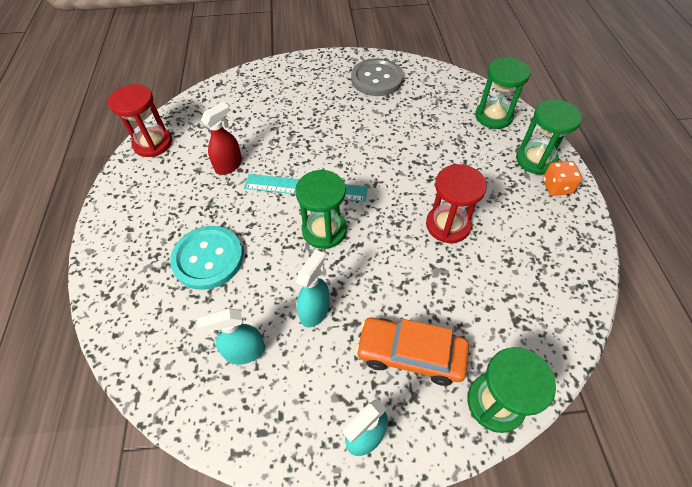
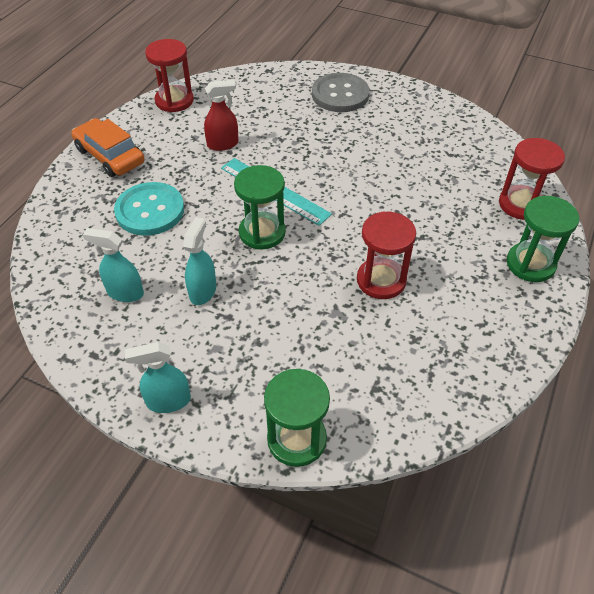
camera: 30 degrees right, 5 degrees down
turquoise spray bottle [296,250,330,327] -> turquoise spray bottle turned 45 degrees counterclockwise [183,217,216,305]
grey button [351,58,403,96] -> grey button moved to [312,73,369,112]
orange car [356,317,469,386] -> orange car moved to [71,118,145,177]
green hourglass [475,57,531,129] -> red hourglass [499,138,565,220]
orange dice [543,161,582,196] -> none

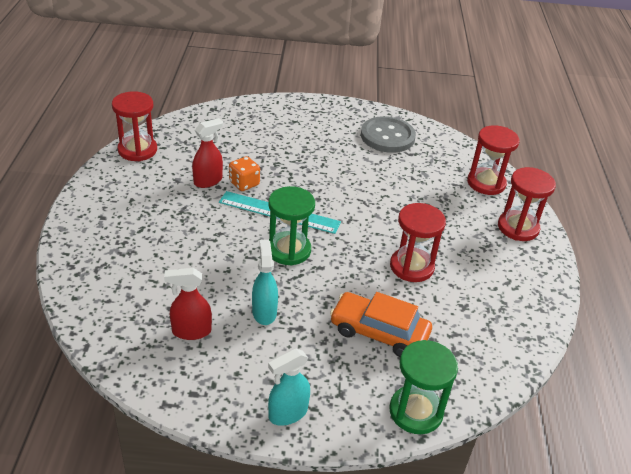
camera: 25 degrees left, 10 degrees down
orange car [71,118,145,177] -> orange car moved to [330,292,432,357]
turquoise spray bottle [83,228,144,302] -> red spray bottle [164,268,212,340]
turquoise button [114,182,184,236] -> none
grey button [312,73,369,112] -> grey button moved to [361,116,416,153]
green hourglass [506,196,579,282] -> red hourglass [498,167,556,241]
none -> orange dice [229,156,260,191]

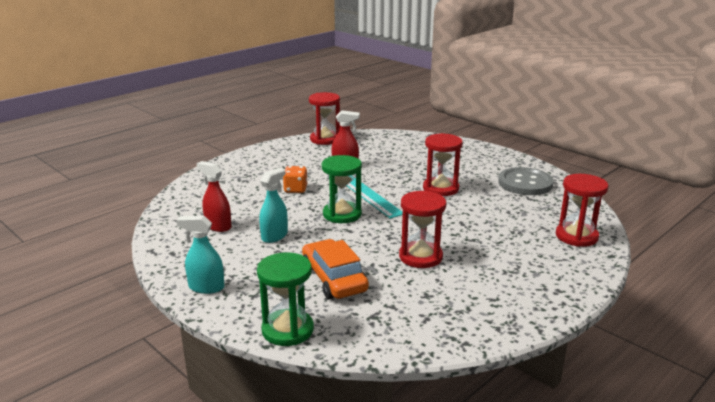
camera: 45 degrees right, 15 degrees down
orange dice [229,156,260,191] -> orange dice moved to [283,166,307,193]
red hourglass [498,167,556,241] -> red hourglass moved to [423,133,463,196]

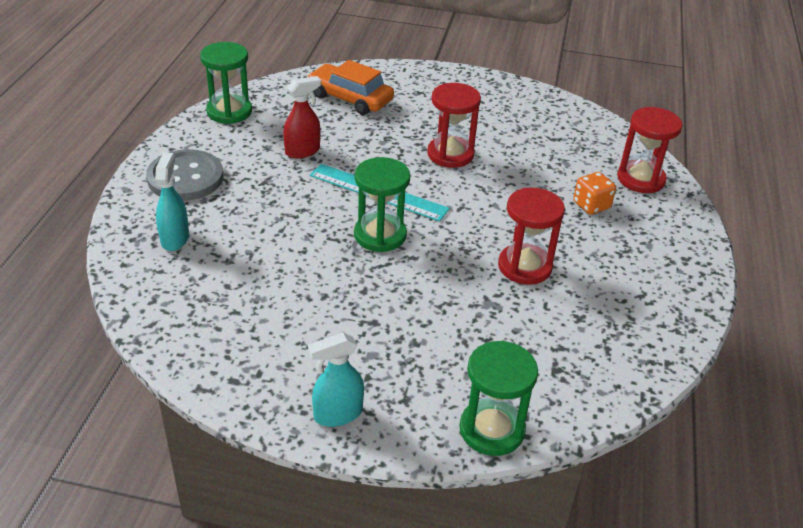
camera: 35 degrees left, 15 degrees up
red spray bottle [197,161,231,232] -> none
turquoise spray bottle [259,168,288,243] -> turquoise spray bottle moved to [155,153,189,251]
orange dice [283,166,307,193] -> orange dice moved to [573,172,616,215]
orange car [302,239,369,299] -> orange car moved to [307,60,394,115]
red hourglass [309,92,340,145] -> green hourglass [200,42,252,124]
grey button [498,167,554,195] -> grey button moved to [146,149,224,201]

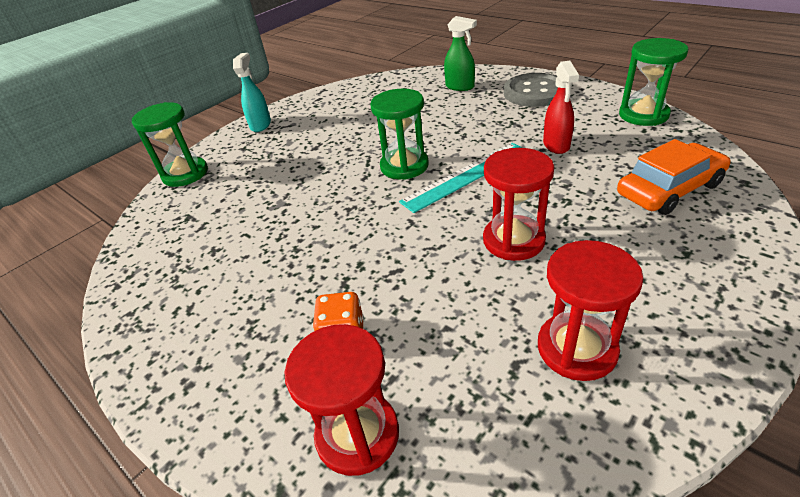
camera: 125 degrees right, 0 degrees up
turquoise spray bottle [155,153,189,251] -> green spray bottle [444,16,477,91]
red hourglass [498,188,565,285] -> red hourglass moved to [538,240,643,381]

